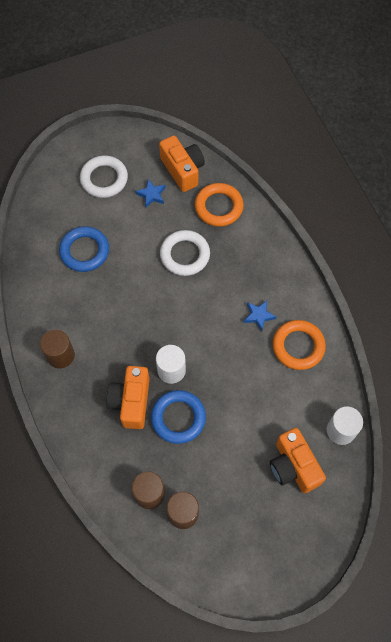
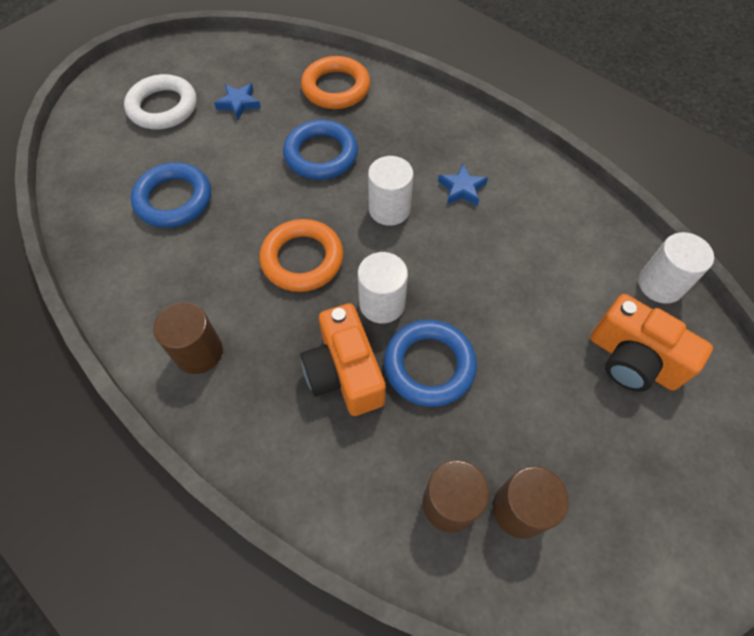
camera: 25 degrees left, 5 degrees down
orange camera [159,136,205,192] -> none
white ring [160,230,210,276] -> blue ring [283,120,358,180]
orange ring [273,320,326,370] -> orange ring moved to [259,219,343,292]
none -> white cylinder [368,156,413,226]

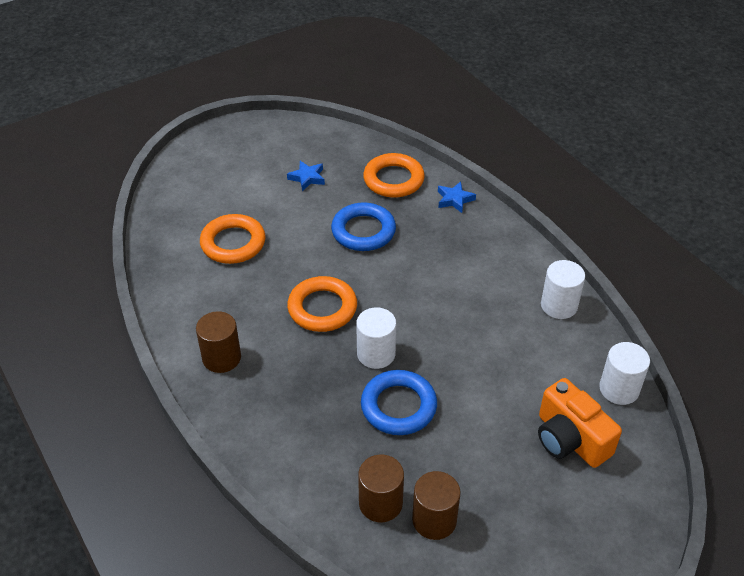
camera: 15 degrees right, 15 degrees down
white ring [124,74,197,129] -> none
blue ring [131,162,211,228] -> orange ring [200,214,265,264]
orange camera [300,303,386,416] -> none
white cylinder [368,156,413,226] -> white cylinder moved to [541,260,585,319]
blue star [438,163,488,206] -> blue star moved to [438,181,476,213]

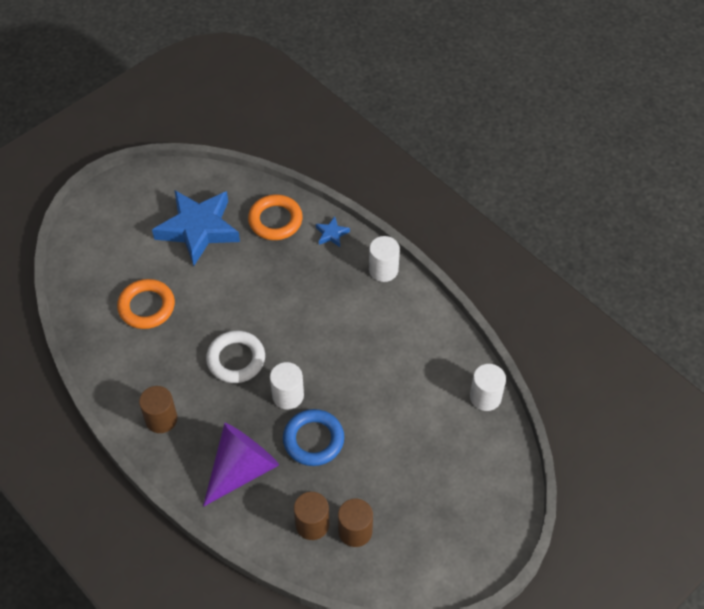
camera: 10 degrees left, 10 degrees up
blue star [287,161,325,191] -> blue star [152,190,240,266], size x2.48
orange ring [287,276,357,332] -> white ring [206,331,265,383]
blue ring [331,202,396,251] -> none
orange camera [538,378,622,468] -> none
white cylinder [541,260,585,319] -> white cylinder moved to [369,236,400,282]
none -> purple cone [203,423,279,507]

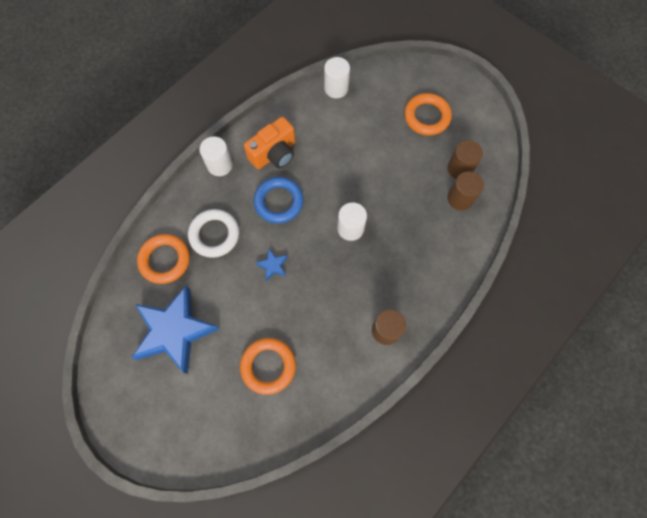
camera: 95 degrees left, 15 degrees up
purple cone [203,423,279,507] -> none
white ring [206,331,265,383] -> white ring moved to [188,209,239,258]
blue ring [283,409,344,466] -> blue ring moved to [254,177,304,224]
blue star [316,216,350,247] -> blue star moved to [256,249,288,281]
none -> orange camera [244,117,295,169]
none -> orange ring [404,93,452,136]

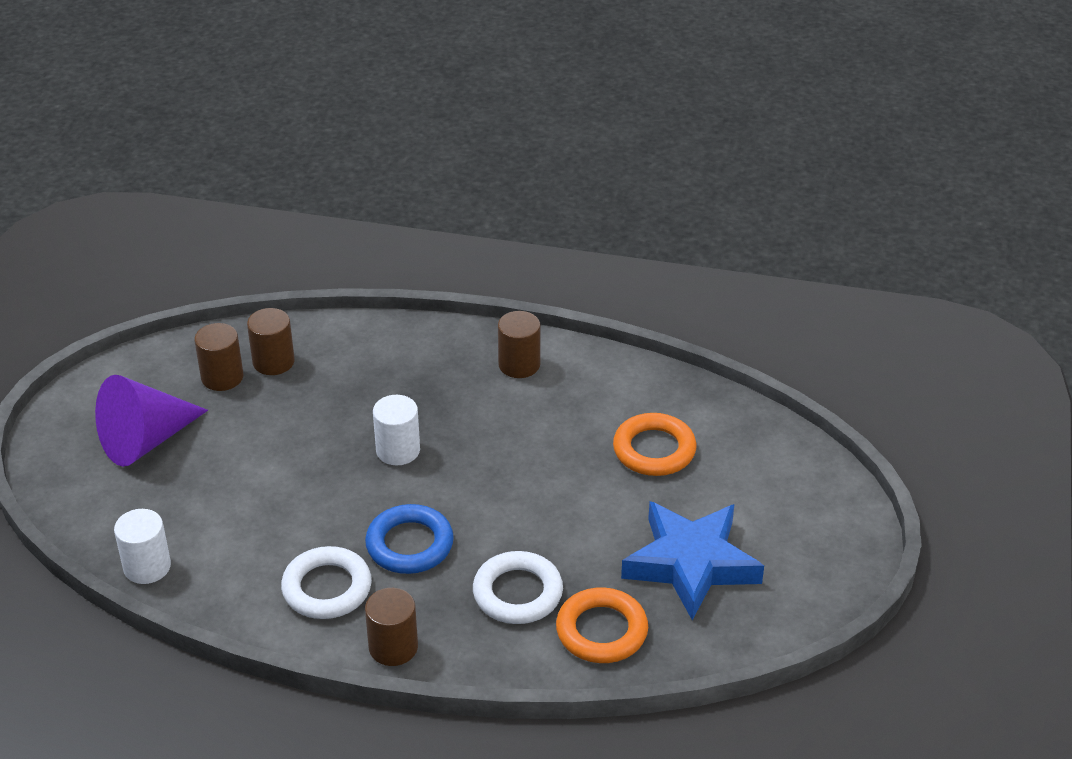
camera: 120 degrees left, 30 degrees down
white cylinder [199,137,233,176] -> brown cylinder [365,588,418,666]
orange camera [244,117,295,169] -> white ring [281,546,372,619]
blue star [256,249,288,281] -> none
orange ring [404,93,452,136] -> purple cone [95,375,208,467]

